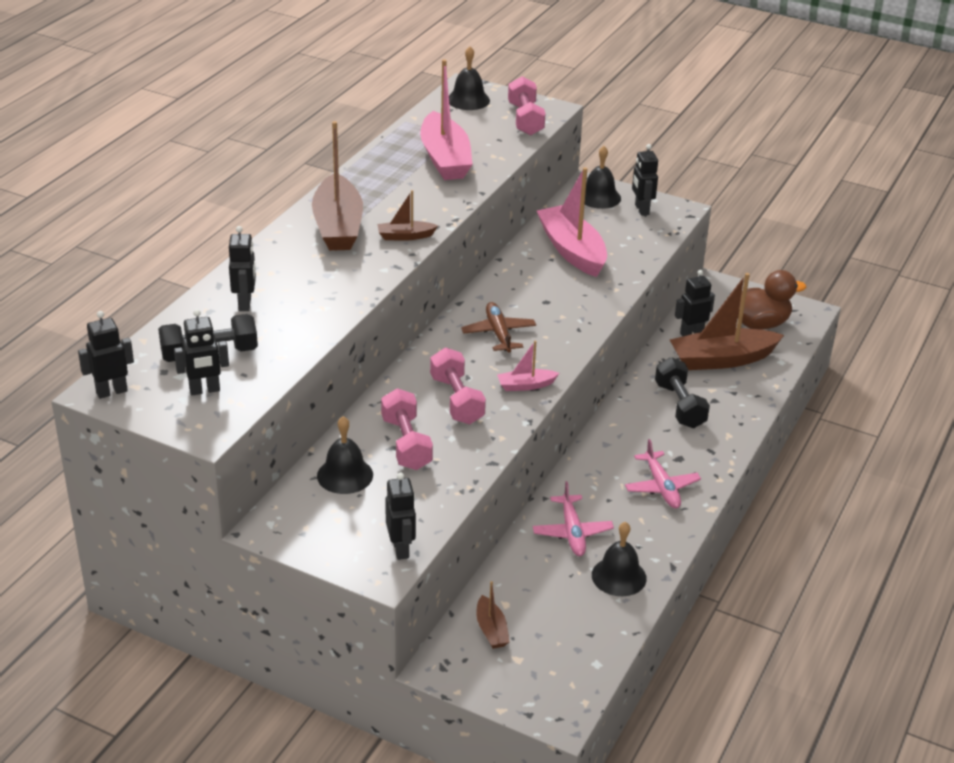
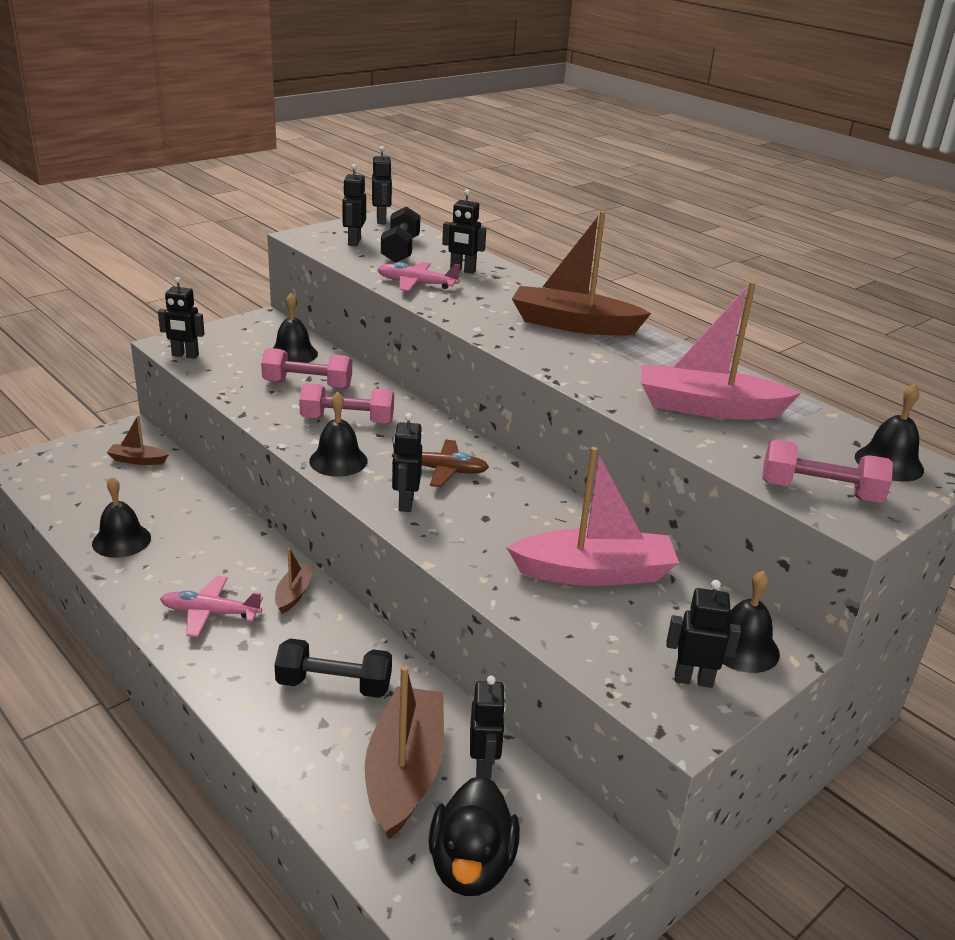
camera: 110 degrees right, 5 degrees down
brown boat [378,190,438,241] -> brown boat moved to [275,548,315,614]
pink boat [497,341,559,391] -> black bell [309,392,368,477]
pink plane [533,481,614,556] -> pink plane moved to [377,262,460,291]
brown duck [737,270,806,330] -> black duck [429,776,520,896]
none -> black robot [392,413,422,512]

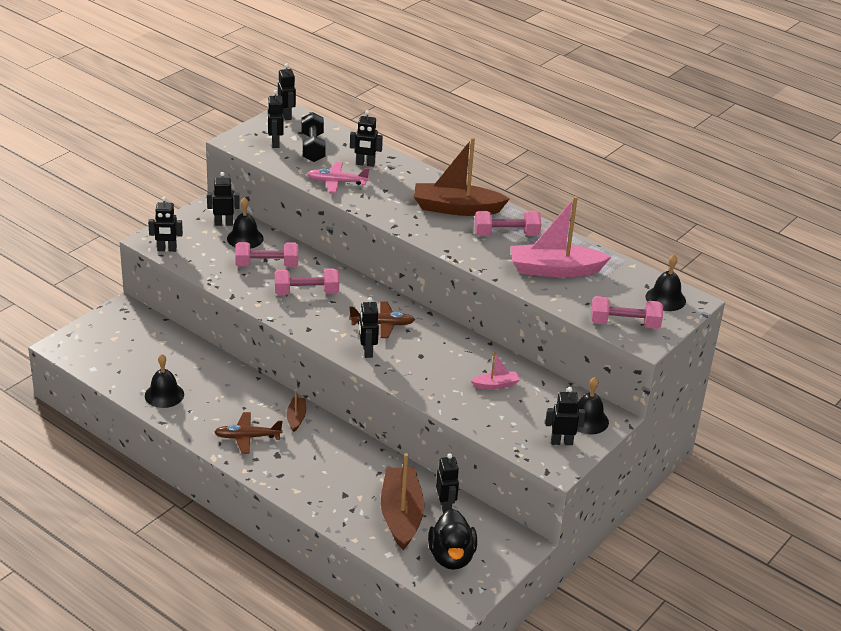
camera: 10 degrees left, 5 degrees up
brown boat [107,415,169,465] -> none
pink plane [160,576,263,637] -> brown plane [214,412,283,454]
black dumbbell [275,638,392,698] -> none
black bell [309,392,368,477] -> none
pink boat [506,447,679,586] -> pink boat [471,352,520,389], size x0.48
none -> black robot [207,172,240,226]
none -> pink dumbbell [475,211,541,236]

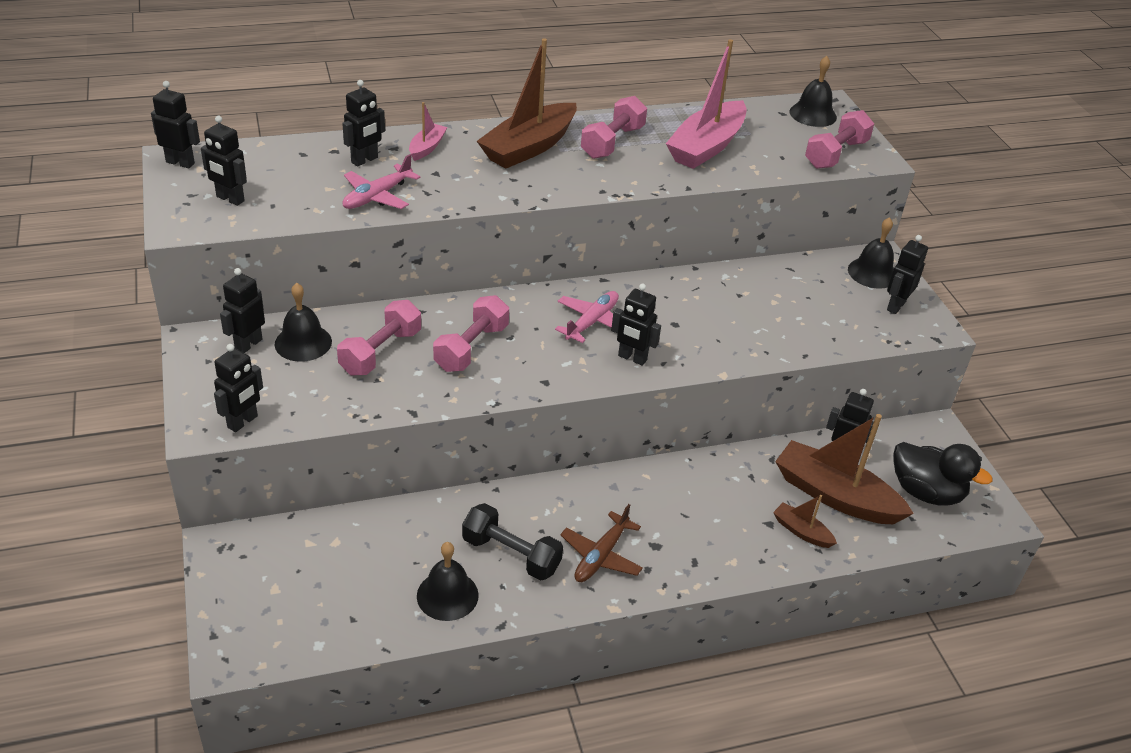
camera: 55 degrees left, 5 degrees up
brown boat [286,389,306,432] -> brown boat moved to [773,495,837,548]
black dumbbell [301,112,326,162] -> black dumbbell moved to [462,503,563,581]
brown plane [349,301,415,338] -> pink plane [555,291,619,343]
pink boat [471,352,520,389] -> pink boat moved to [409,102,447,161]

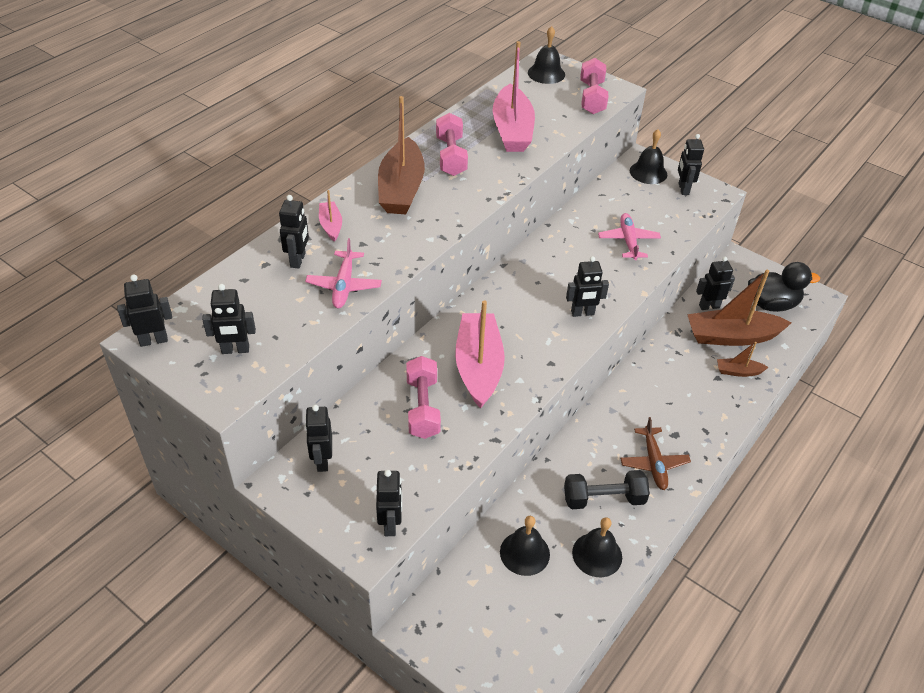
camera: 35 degrees left, 5 degrees up
black bell [275,283,332,362] -> black bell moved to [500,516,550,576]
pink dumbbell [433,295,509,372] -> pink boat [455,300,505,409]
pink plane [555,291,619,343] -> pink plane moved to [598,213,661,260]

